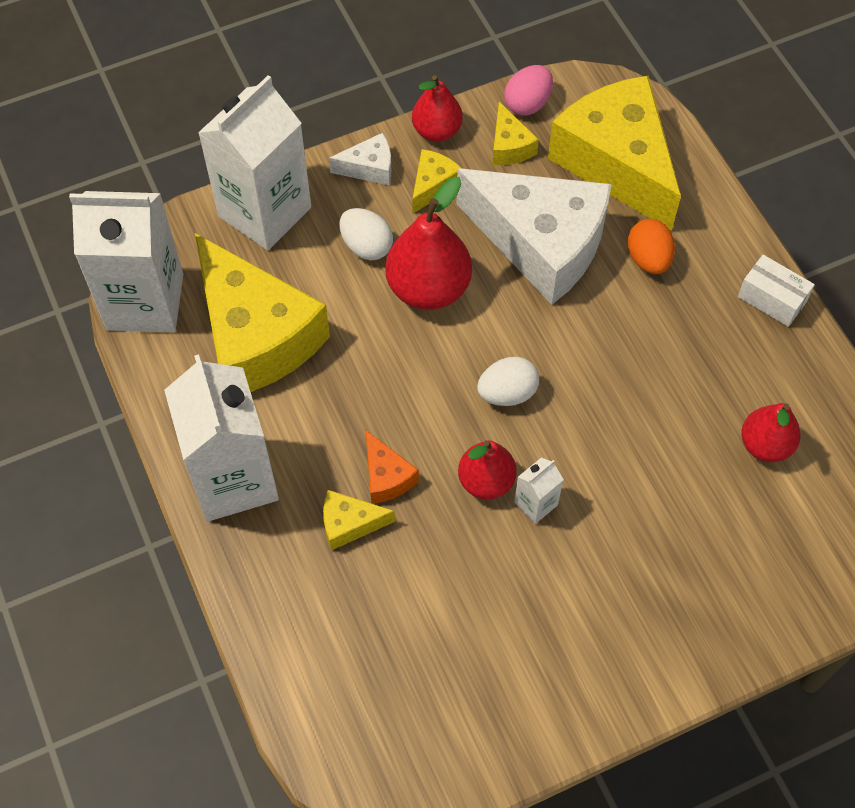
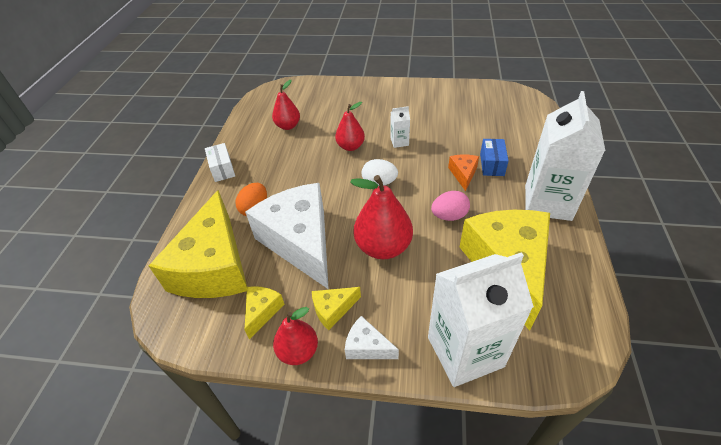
camera: 145 degrees left, 15 degrees down
white carton [69,191,183,332] -> none
yellow cheese [323,490,395,551] -> blue box [480,139,509,176]
white egg [339,208,393,260] -> none
red pear [458,440,517,500] -> red pear moved to [335,102,365,151]
pink egg [504,65,553,116] -> pink egg moved to [431,191,470,221]

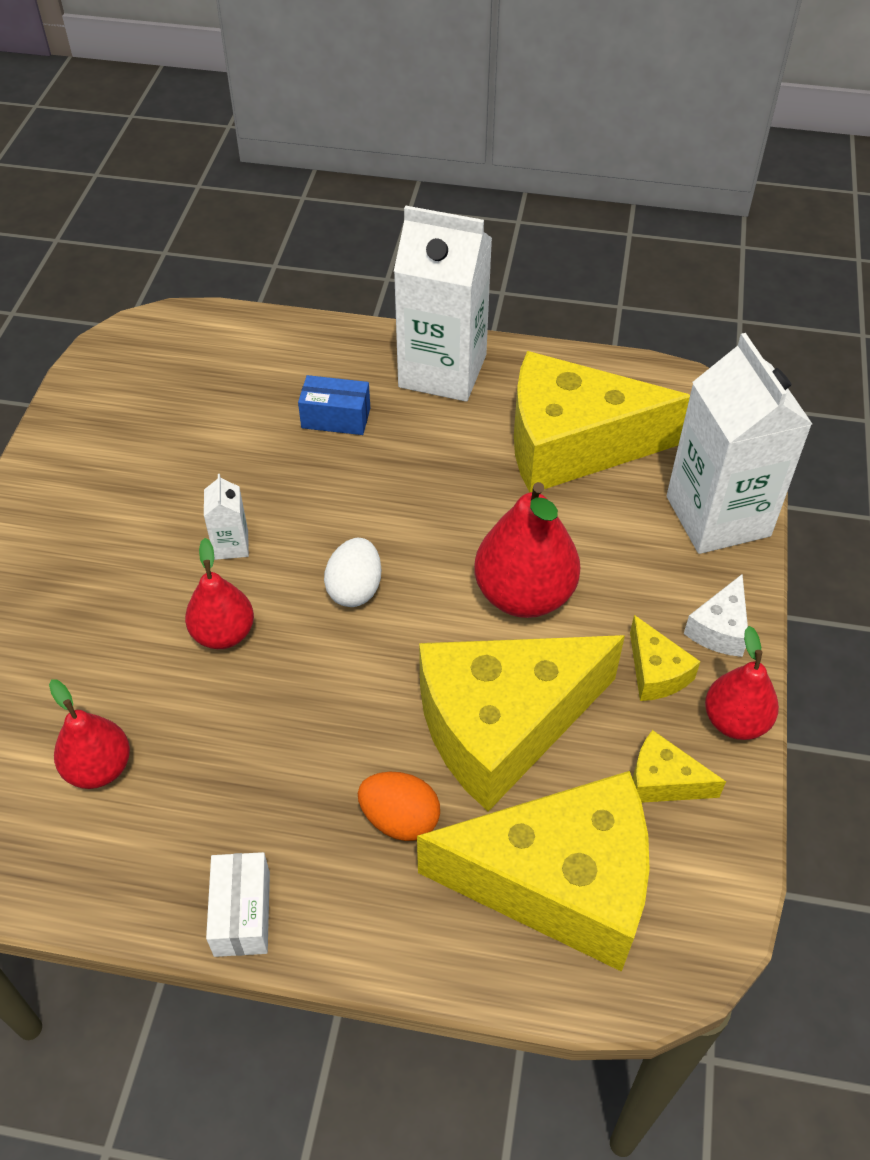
camera: 90 degrees left, 5 degrees up
white box [205,143,235,182] -> white box turned 75 degrees counterclockwise [206,852,270,957]
white cheese [245,183,329,290] -> yellow cheese [419,635,625,811]
pink egg [431,191,470,221] -> none
orange cheese [448,154,479,191] -> none

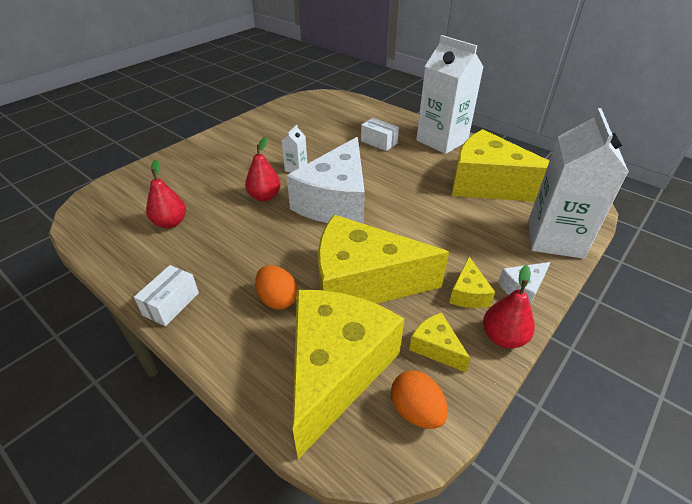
camera: 30 degrees right, 10 degrees down
blue box [298,375,370,435] -> white box [361,118,399,151]
white egg [324,538,381,607] -> white cheese [287,137,365,224]
yellow cheese [417,771,650,972] -> yellow cheese turned 105 degrees counterclockwise [293,290,405,459]
red pear [474,482,580,618] -> none
none -> orange egg [391,370,448,429]

